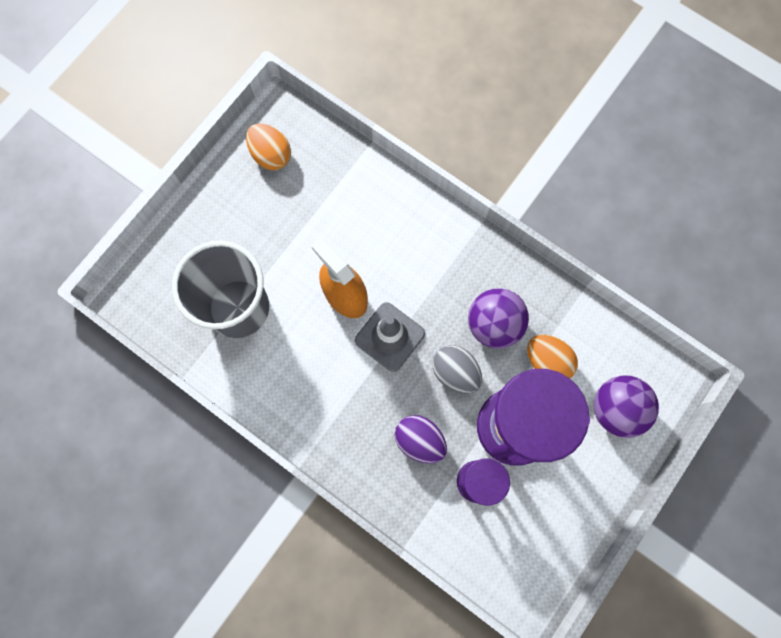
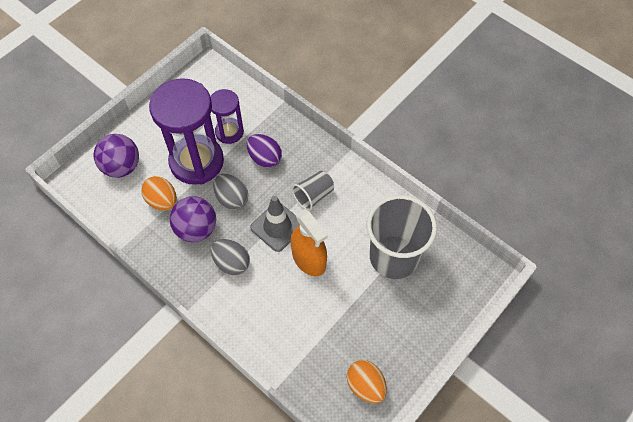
camera: 175 degrees left, 15 degrees down
none -> grey egg [211,239,250,275]
none -> grey cup [292,171,334,211]

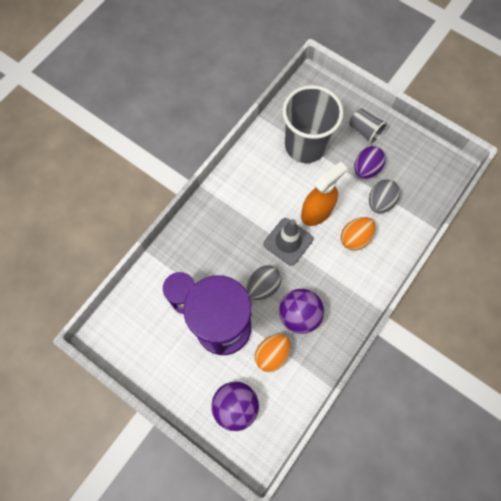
camera: 95 degrees left, 10 degrees up
grey egg [211,239,250,275] -> grey egg moved to [369,180,400,213]
purple egg [247,134,282,168] -> purple egg moved to [355,146,385,179]
grey cup [292,171,334,211] -> grey cup moved to [349,109,388,145]
orange egg [347,360,387,403] -> orange egg moved to [341,217,376,251]

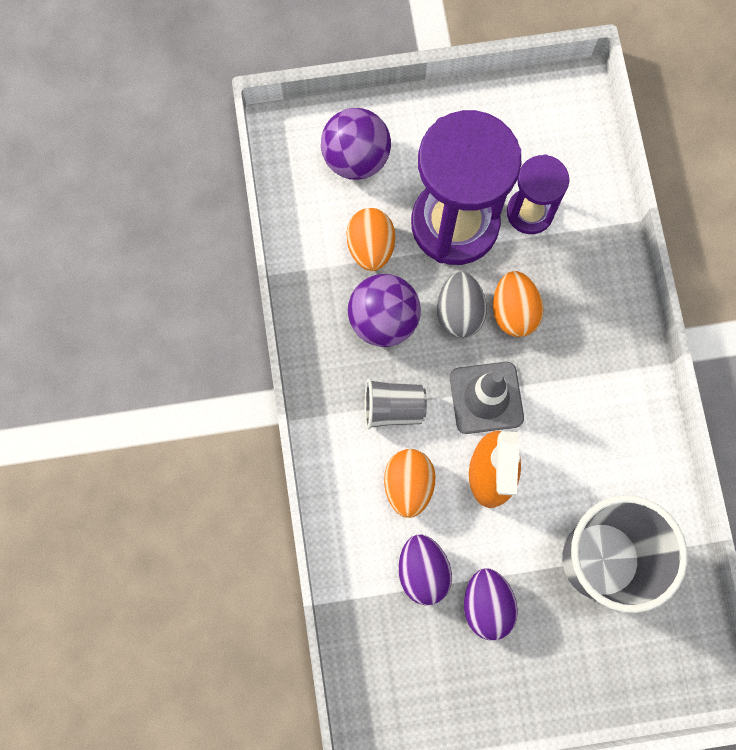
camera: 135 degrees right, 5 degrees up
grey cup [349,109,388,145] -> grey cup moved to [365,379,427,429]
grey egg [369,180,400,213] -> purple egg [399,535,452,605]
none -> orange egg [493,271,544,337]

